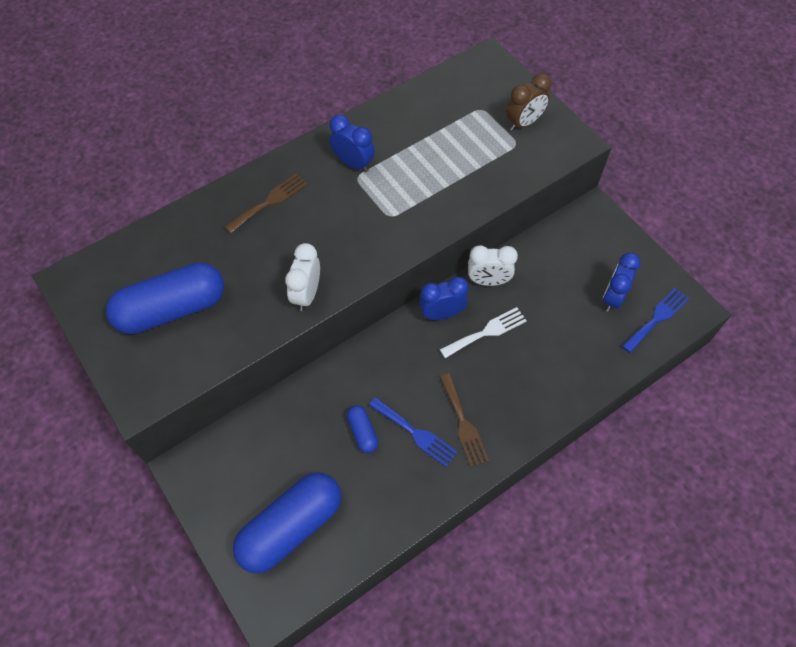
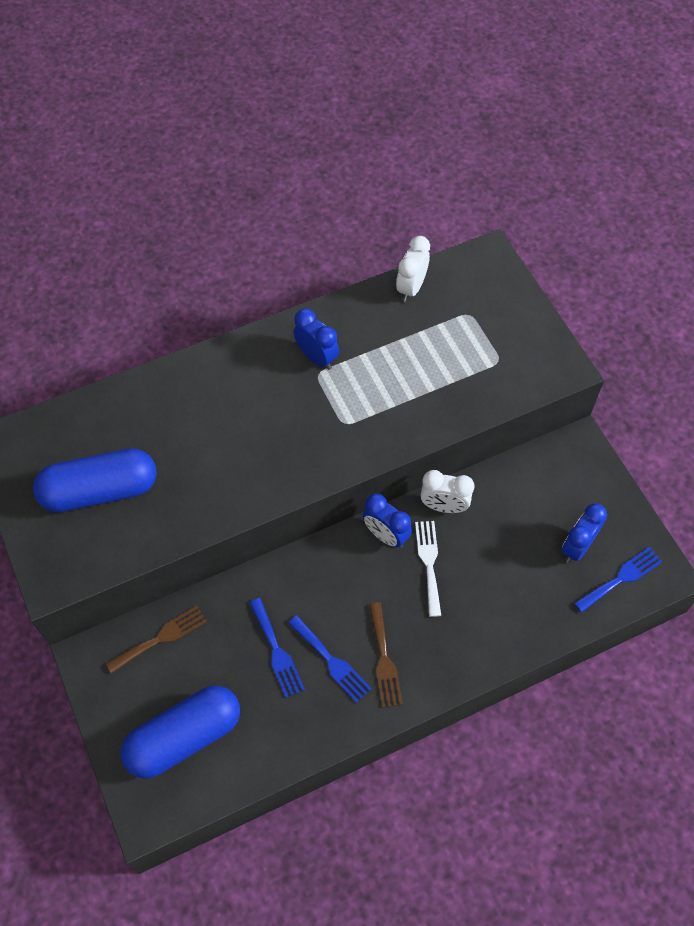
camera: 10 degrees right, 0 degrees up
brown fork [225,174,308,234] -> brown fork moved to [106,606,207,674]
white clock [285,243,320,311] -> white clock moved to [396,236,430,302]
blue capsule [347,405,378,453] -> blue fork [249,598,305,698]
blue clock [419,277,469,320] -> blue clock turned 135 degrees counterclockwise [363,494,412,548]
white fork [440,307,527,358] -> white fork turned 75 degrees counterclockwise [415,521,441,617]
brown clock [506,73,551,131] -> none

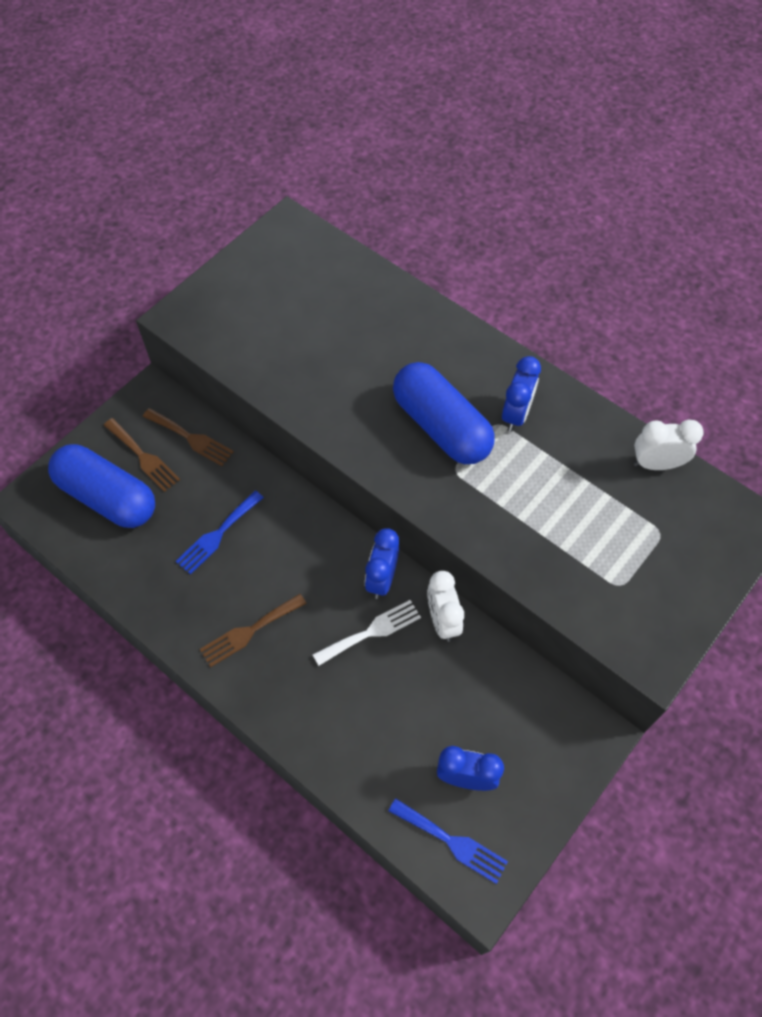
camera: 65 degrees right, 0 degrees up
blue capsule [33,448,157,512] -> blue capsule moved to [393,362,495,464]
blue fork [288,615,372,703] -> none
none -> brown fork [104,418,180,492]

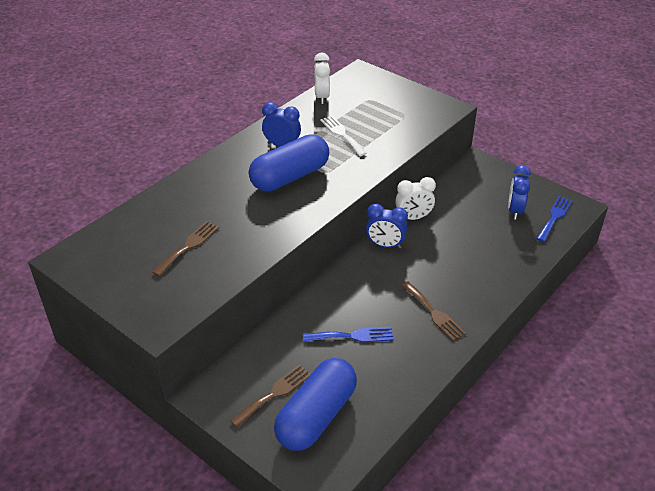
camera: 90 degrees left, 20 degrees down
brown fork [143,408,234,466] -> brown fork moved to [152,221,219,277]
blue fork [175,491,264,575] -> blue fork turned 45 degrees counterclockwise [303,327,394,342]
white fork [313,600,421,666] -> white fork moved to [320,116,367,156]

